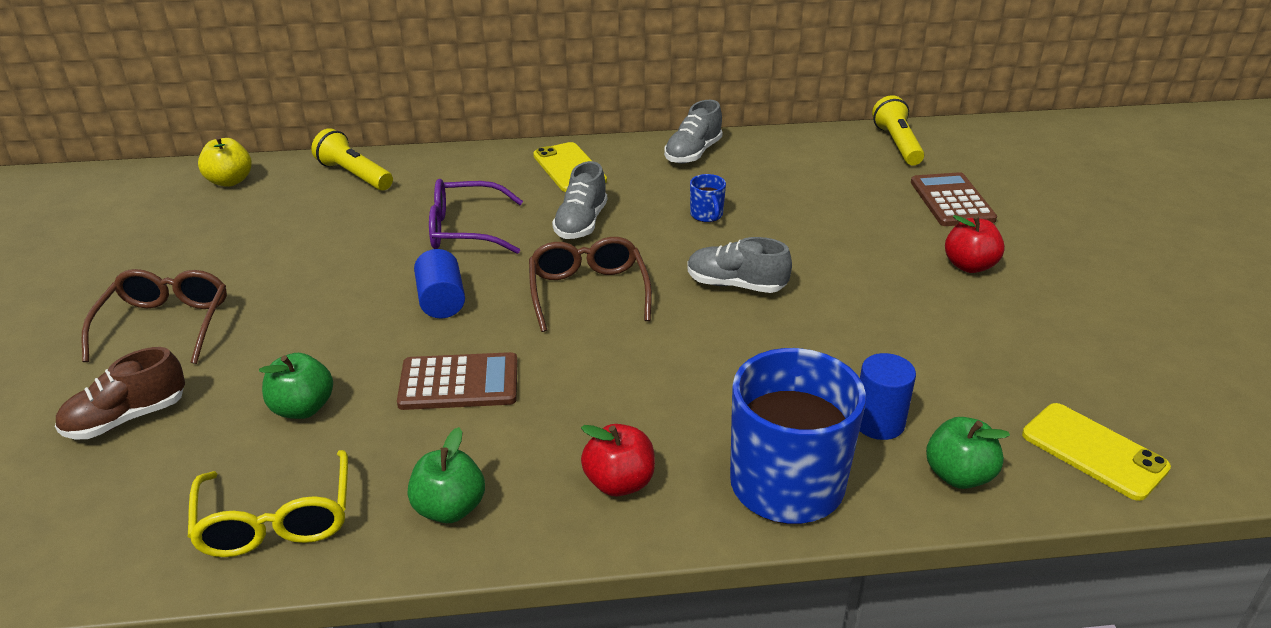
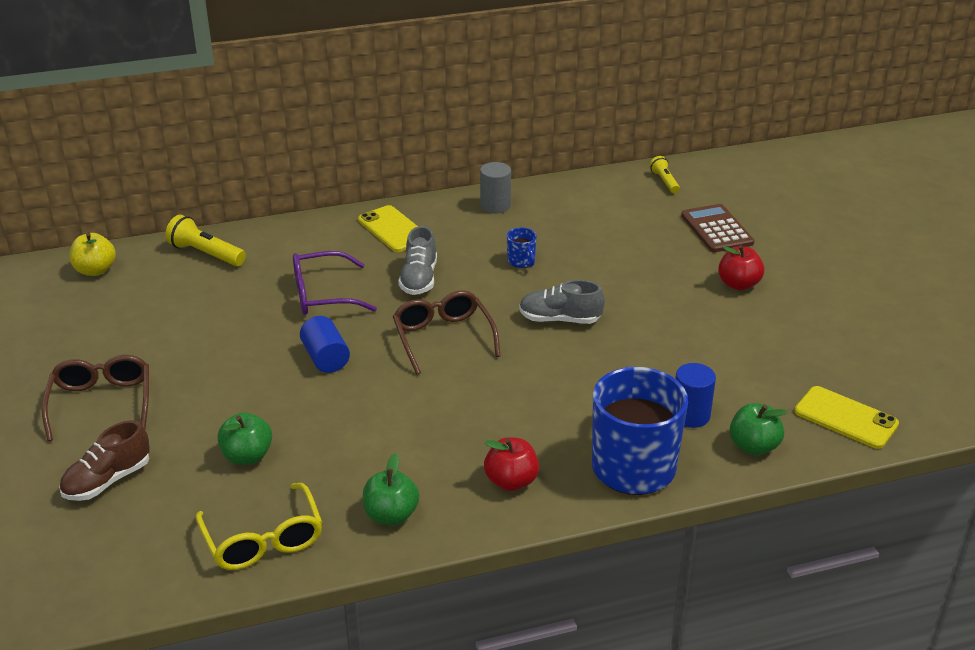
camera: 10 degrees left, 0 degrees up
brown calculator [397,352,518,410] -> none
grey shoe [664,100,722,164] -> grey cylinder [480,162,511,213]
yellow flashlight [872,95,924,165] -> yellow flashlight [649,156,680,193], size x0.62

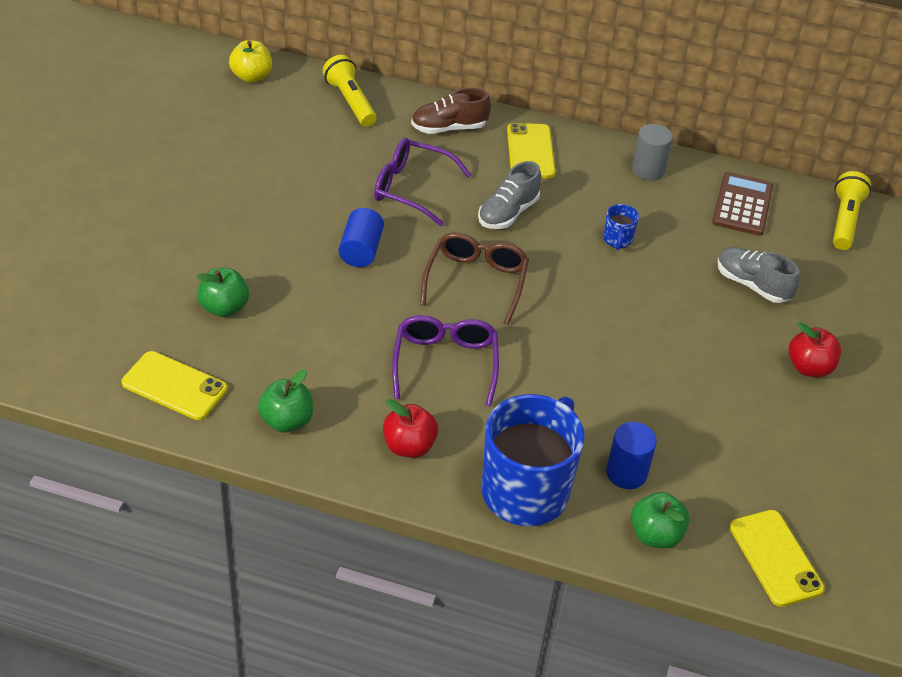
camera: 30 degrees right, 10 degrees up
brown glasses [42,355,149,441] -> none
brown shoe [59,420,150,501] -> brown shoe moved to [411,88,491,134]
yellow glasses [195,483,322,570] -> yellow phone [122,351,228,420]
grey shoe [519,280,605,324] -> grey shoe moved to [717,247,800,303]
yellow flashlight [649,156,680,193] -> yellow flashlight [833,171,871,250], size x1.62
brown calculator [681,204,754,252] -> brown calculator moved to [712,172,773,236]
none -> purple glasses [392,315,499,407]

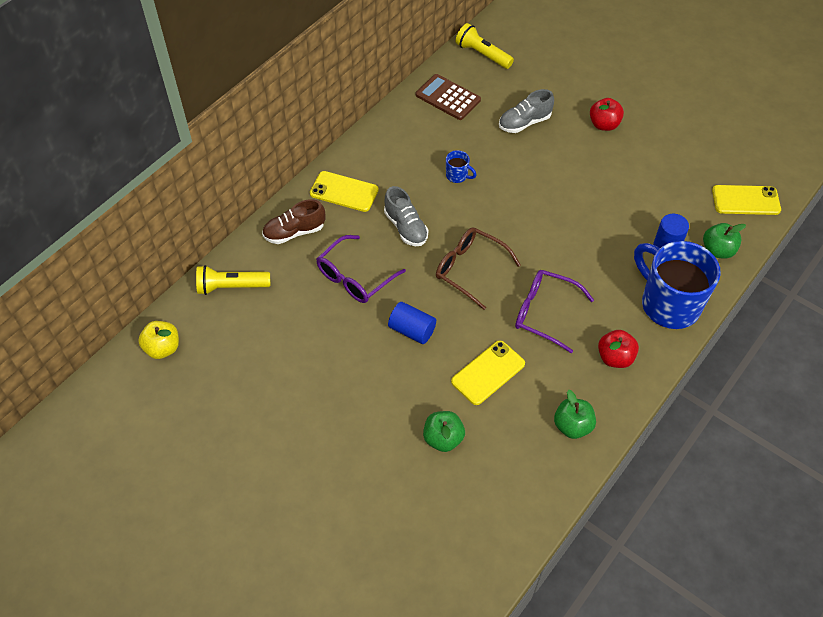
camera: 65 degrees left, 10 degrees up
yellow phone [122,351,228,420] -> yellow phone moved to [451,340,525,405]
brown shoe [411,88,491,134] -> brown shoe turned 60 degrees clockwise [262,199,325,244]
grey cylinder [632,124,673,181] -> none

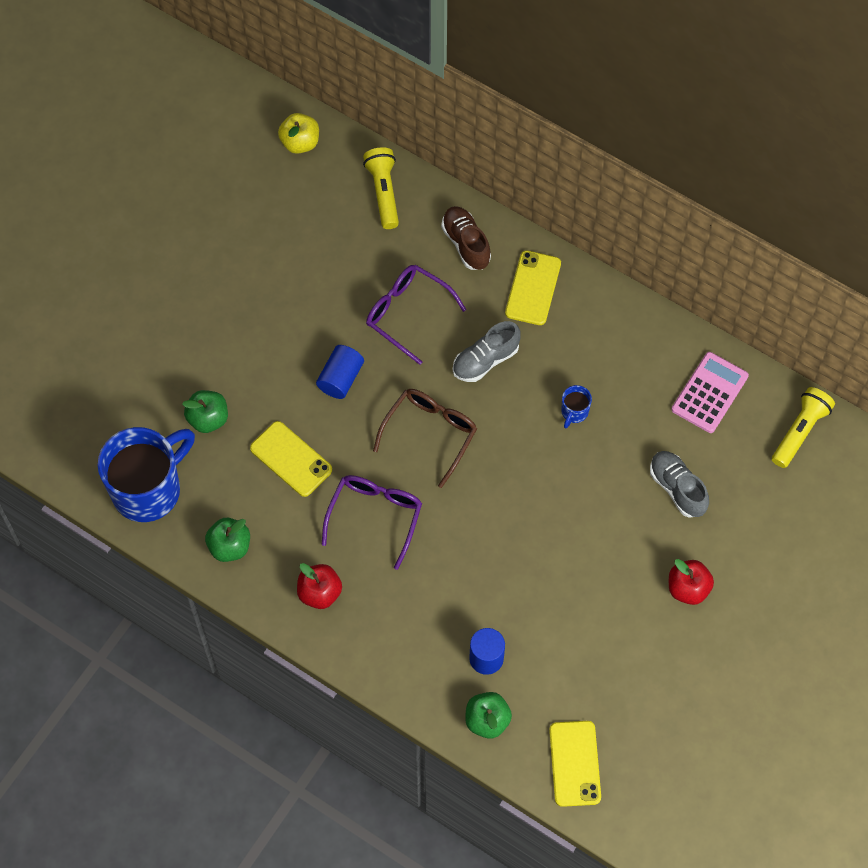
camera: 85 degrees right, 10 degrees up
brown calculator [416,74,481,120] -> pink calculator [671,352,749,433]
blue mug [634,241,721,329] -> blue mug moved to [98,427,195,522]

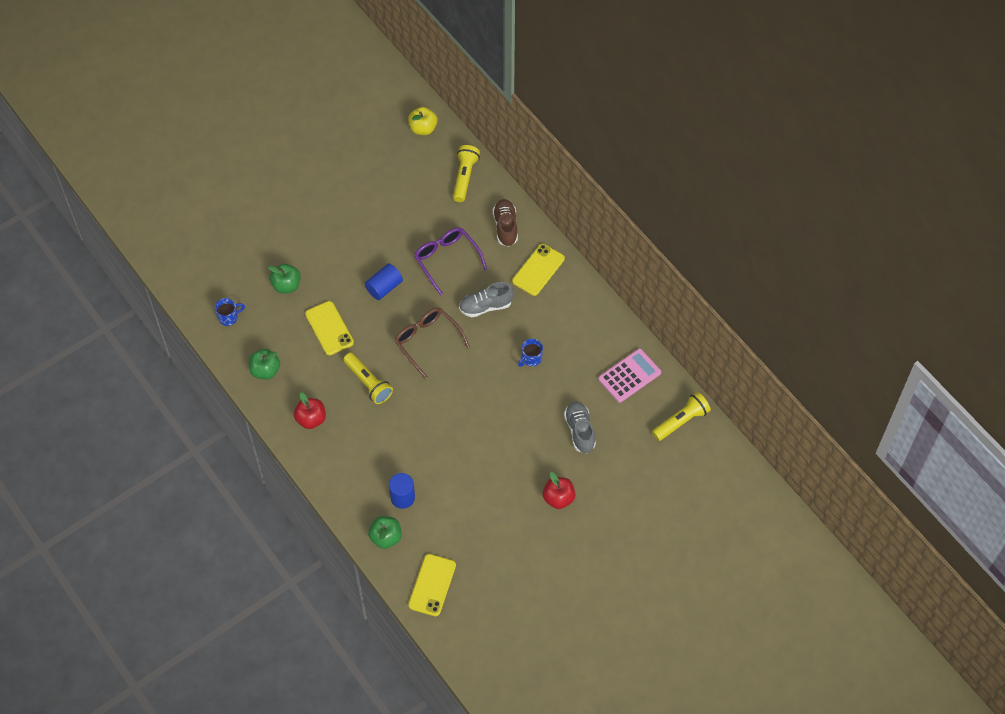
camera: 20 degrees right, 5 degrees down
blue mug [98,427,195,522] -> blue mug [215,298,245,326], size x0.40
purple glasses [322,475,422,570] -> yellow flashlight [343,353,393,404]
brown glasses [373,389,477,488] -> brown glasses turned 90 degrees counterclockwise [394,308,470,379]

